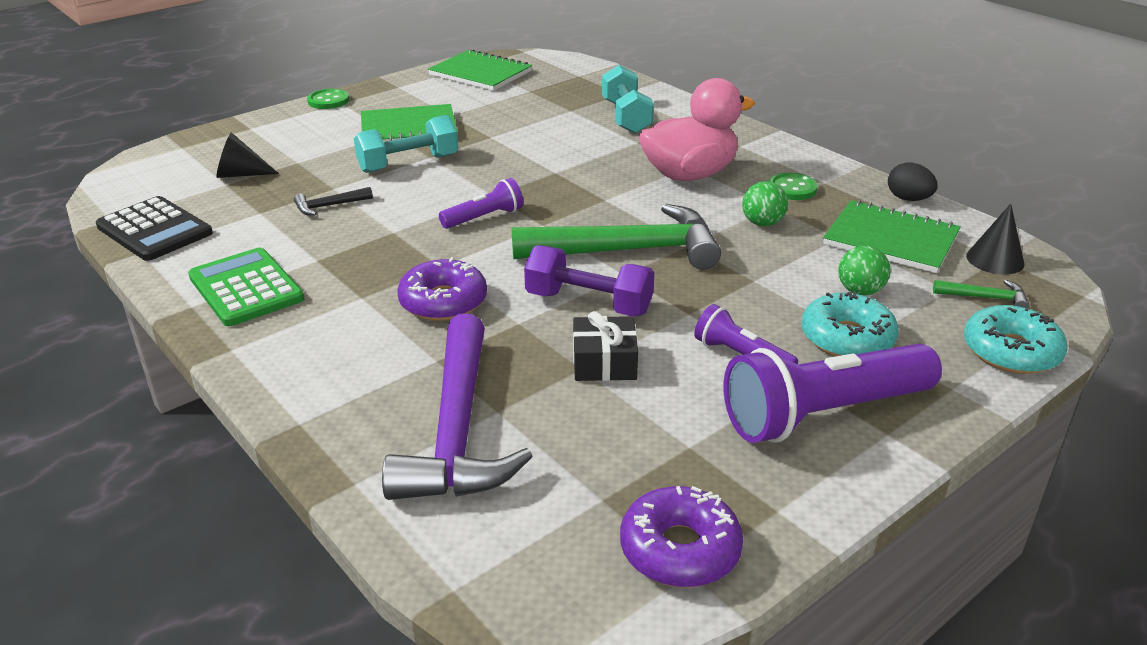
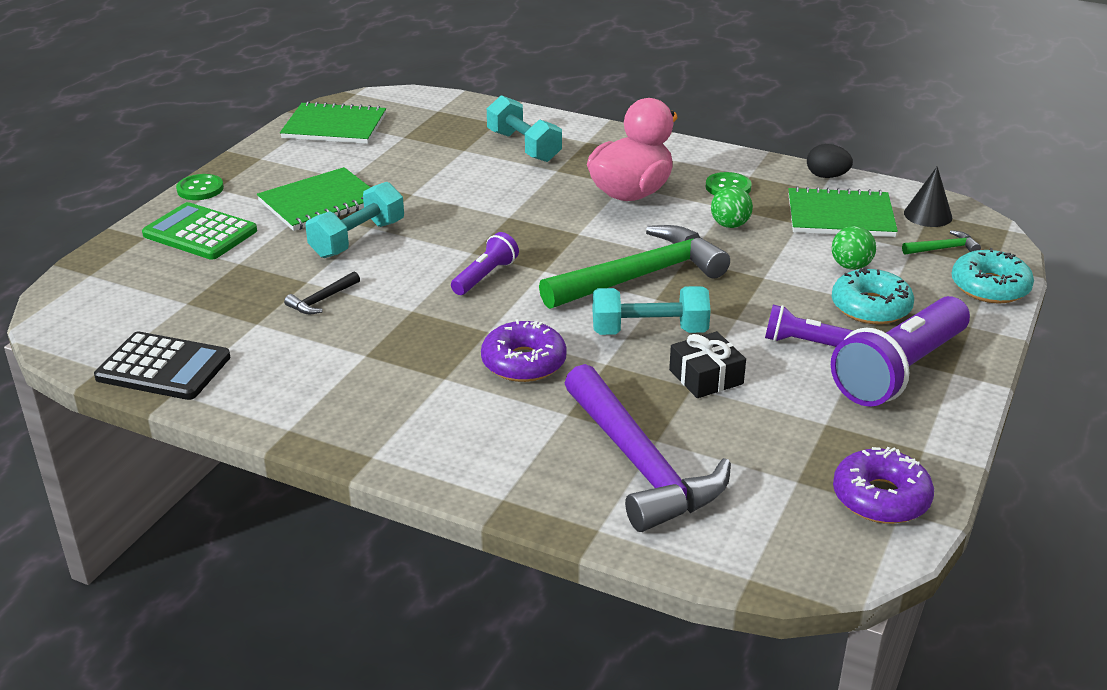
camera: 25 degrees left, 0 degrees up
green calculator [188,248,305,326] -> green calculator moved to [142,202,257,260]
black cone [217,132,279,178] -> none
purple dumbbell [524,245,654,317] -> turquoise dumbbell [593,286,711,335]

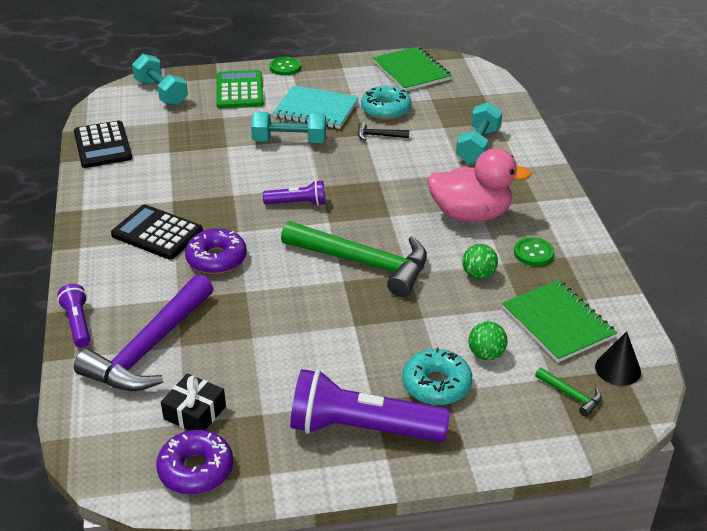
camera: 55 degrees right, 5 degrees up
green notebook [257,167,371,231] -> turquoise notebook [273,85,359,129]
black hammer [284,271,360,315] -> black hammer moved to [357,122,409,141]
turquoise dumbbell [593,286,711,335] -> turquoise dumbbell moved to [132,54,188,106]
black gift [669,331,746,398] -> black gift moved to [161,373,226,430]
purple flashlight [765,305,854,347] -> purple flashlight moved to [57,284,90,348]
black egg [807,144,853,178] -> none
turquoise donut [952,248,1034,303] -> turquoise donut moved to [361,86,411,120]
none -> black calculator [111,204,203,259]

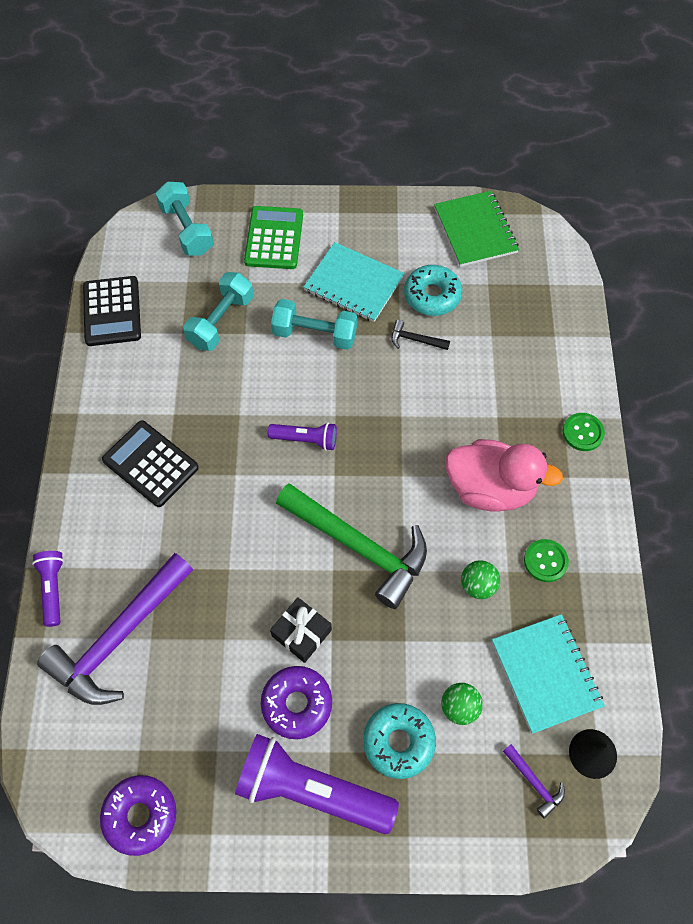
camera: 10 degrees right, 25 degrees up
black gift [161,373,226,430] -> black gift moved to [270,598,332,663]
purple donut [185,228,247,274] -> purple donut moved to [261,666,332,739]
green button [270,57,301,76] -> green button moved to [563,413,605,451]
turquoise dumbbell [456,102,503,164] -> turquoise dumbbell moved to [183,272,254,351]
green notebook [502,280,617,362] -> turquoise notebook [492,614,605,734]
green hammer [535,367,602,417] -> purple hammer [503,744,565,819]

